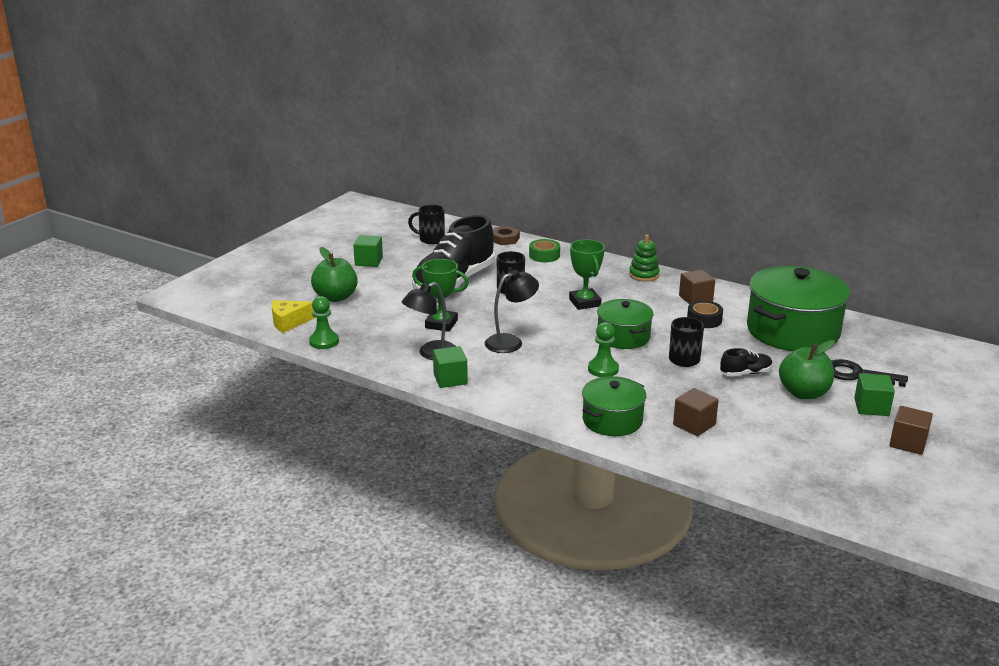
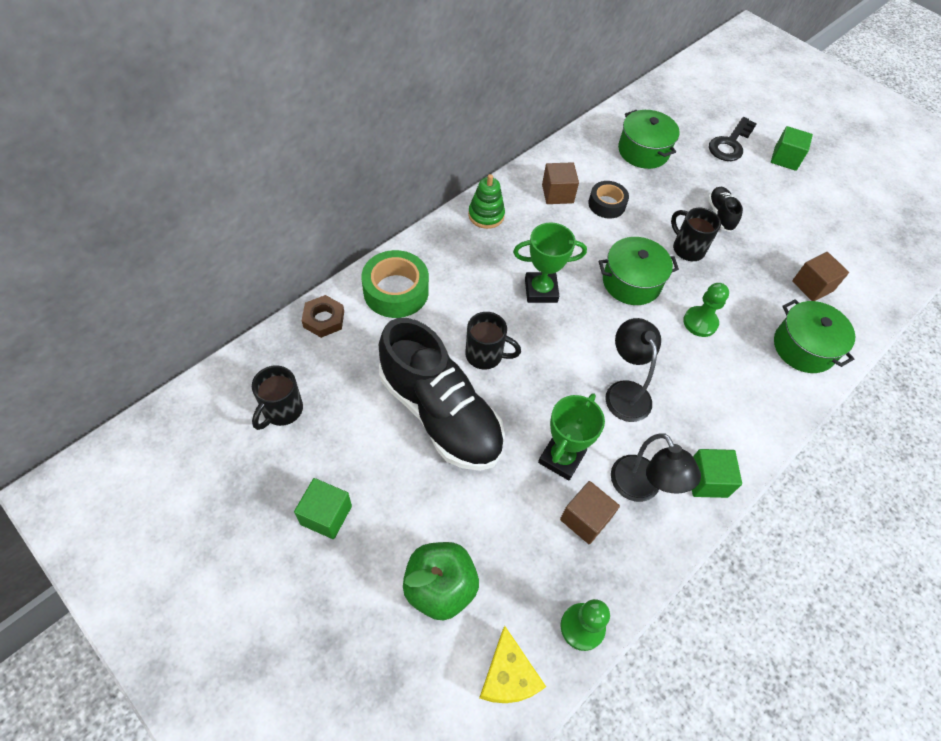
camera: 80 degrees left, 30 degrees up
green tape [529,239,560,262] -> green tape [361,250,429,318], size x1.56
green pot [747,266,851,351] -> green pot [618,110,680,169], size x0.57
green apple [779,340,835,399] -> none
brown cube [889,406,933,455] -> brown cube moved to [560,481,620,544]

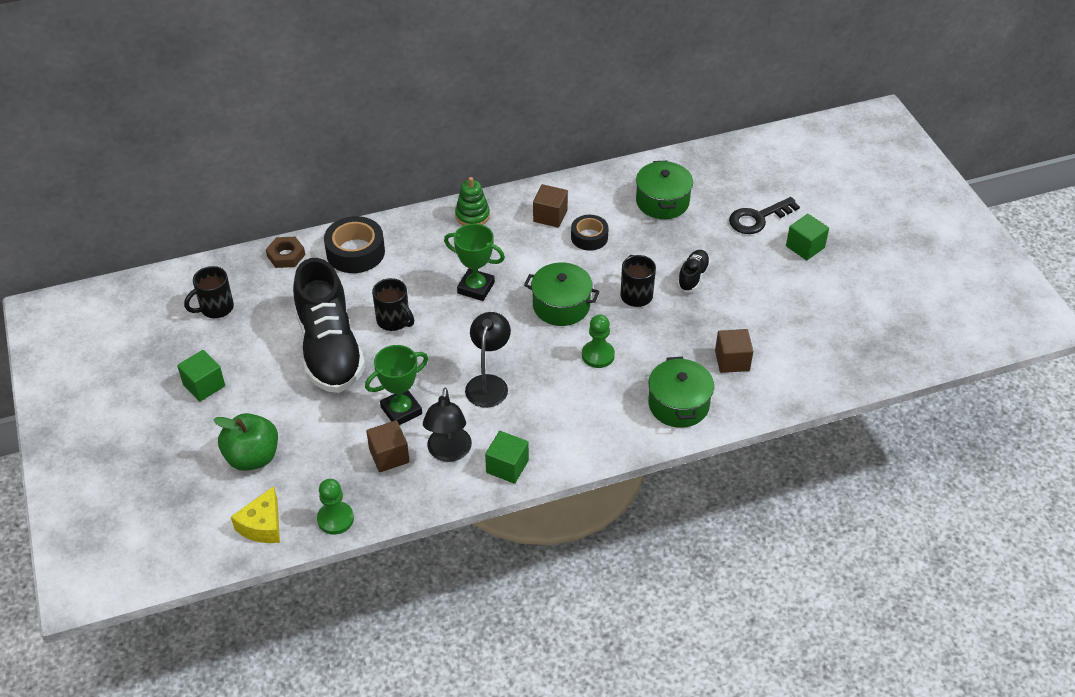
camera: 30 degrees right, 10 degrees down
green tape [361,250,429,318] -> black tape [324,216,385,273]

